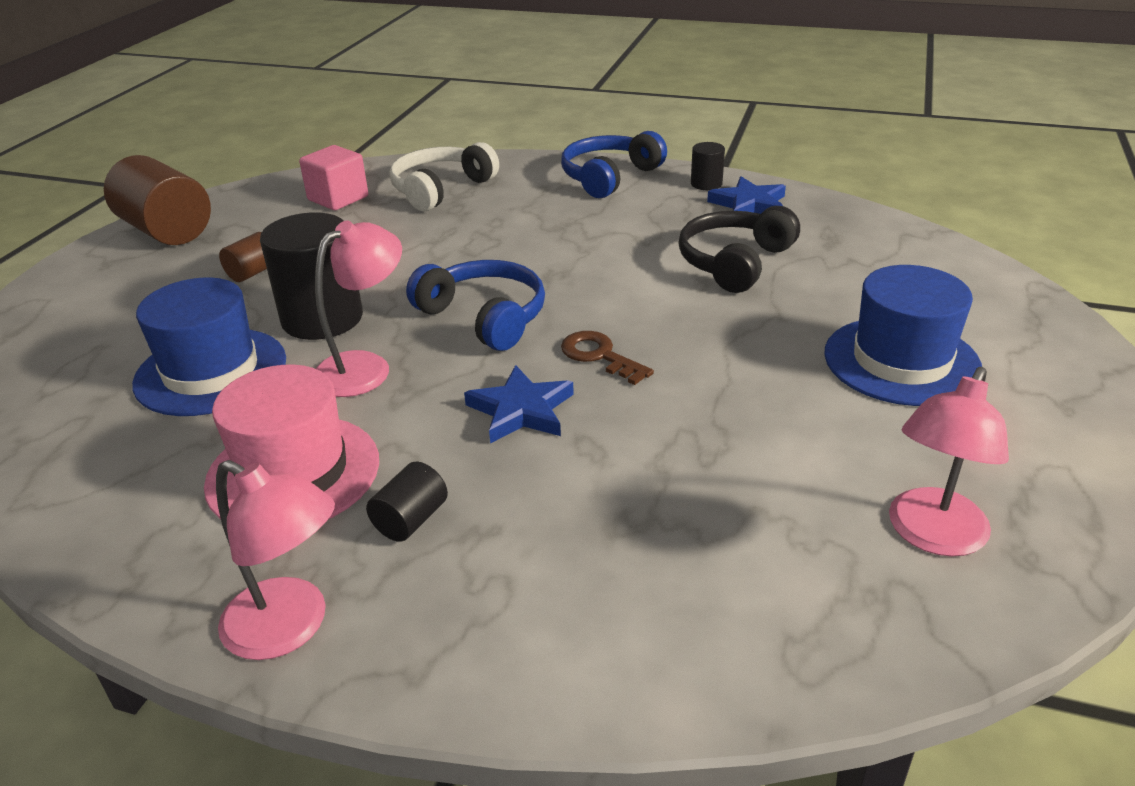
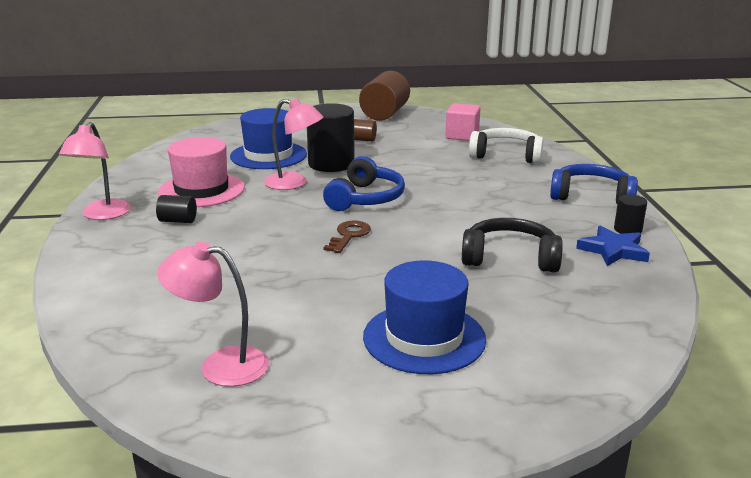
camera: 65 degrees right, 10 degrees down
blue star [464,365,574,443] -> none

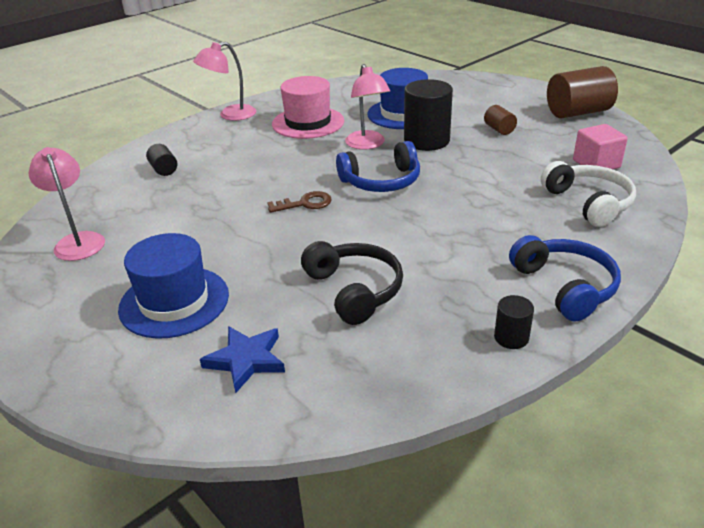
camera: 55 degrees right, 10 degrees up
black cylinder [156,195,197,223] -> black cylinder moved to [146,144,177,176]
blue star [576,226,650,266] -> blue star moved to [200,326,285,393]

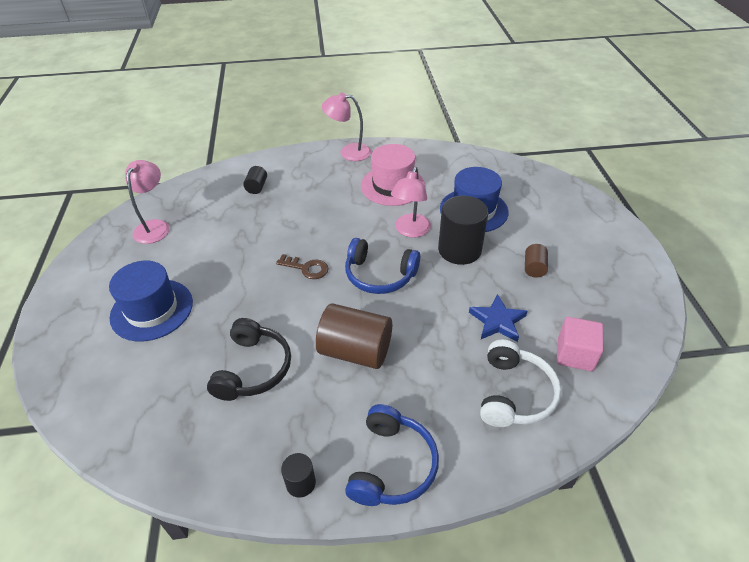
camera: 35 degrees right, 10 degrees up
blue star [200,326,285,393] -> blue star moved to [469,294,527,342]
brown cylinder [547,66,618,118] -> brown cylinder moved to [316,303,392,369]

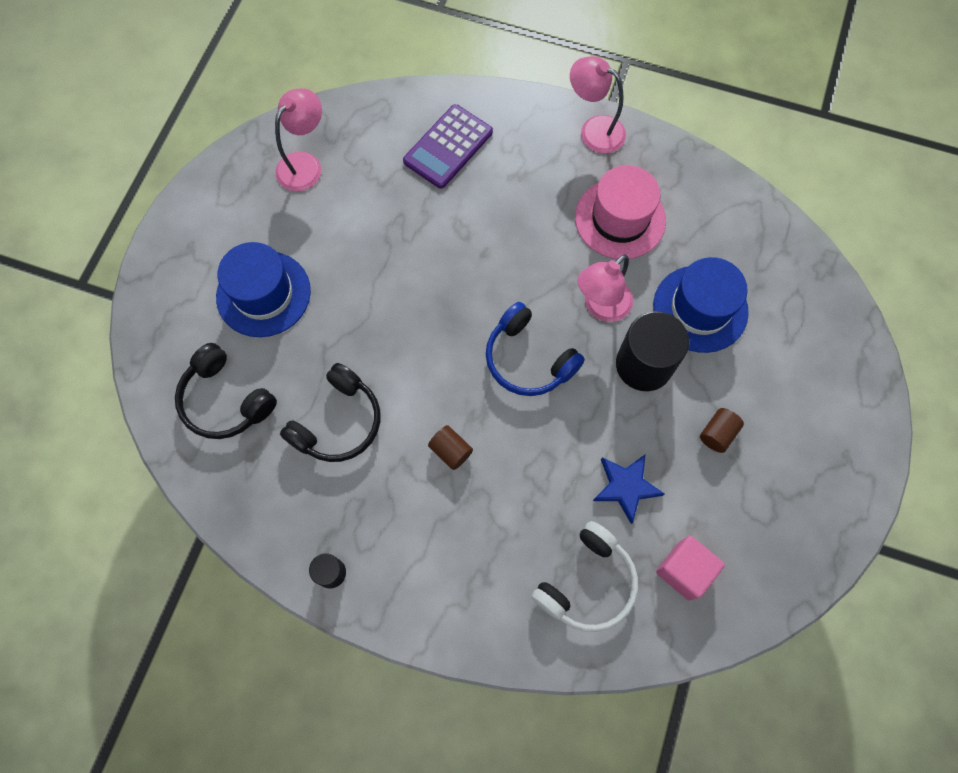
camera: 25 degrees right, 25 degrees up
black cylinder [243,166,267,194] -> purple calculator [403,104,493,189]
brown key [276,254,329,279] -> none
brown cylinder [316,303,392,369] -> brown cylinder [428,425,473,470], size x0.49
blue headphones [345,404,439,506] -> none
none -> black headphones [175,343,277,439]

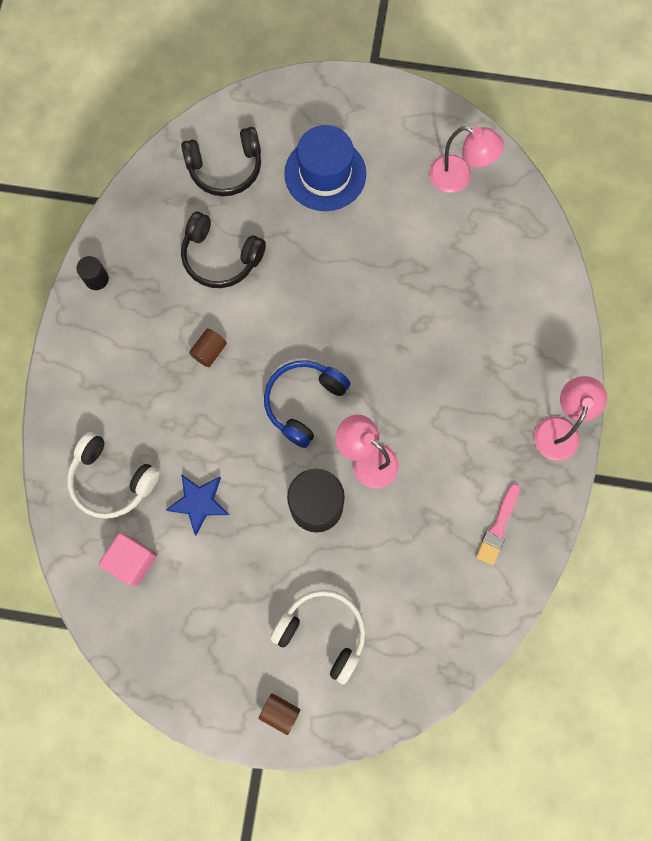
camera: 80 degrees right, 5 degrees up
black headphones [175,343,277,439] -> black headphones turned 135 degrees counterclockwise [181,127,261,196]
purple calculator [403,104,493,189] -> none
pink hat [575,165,666,259] -> none
blue hat [653,257,749,353] -> none
brown cylinder [700,408,744,453] -> brown cylinder moved to [258,693,301,735]
none -> white headphones [270,590,366,684]
none -> pink brush [476,483,520,565]

